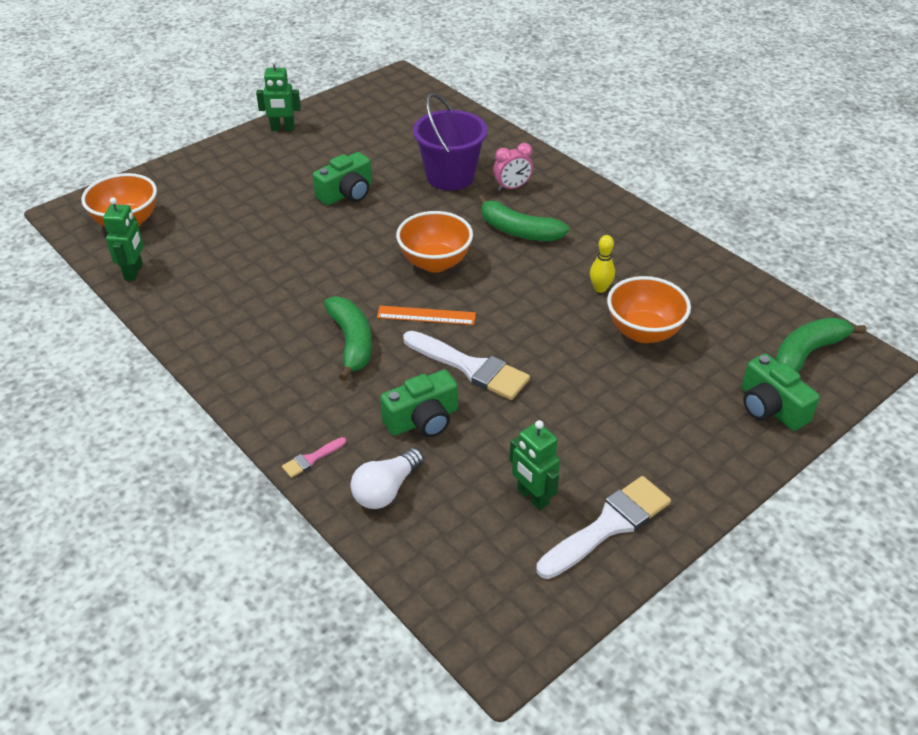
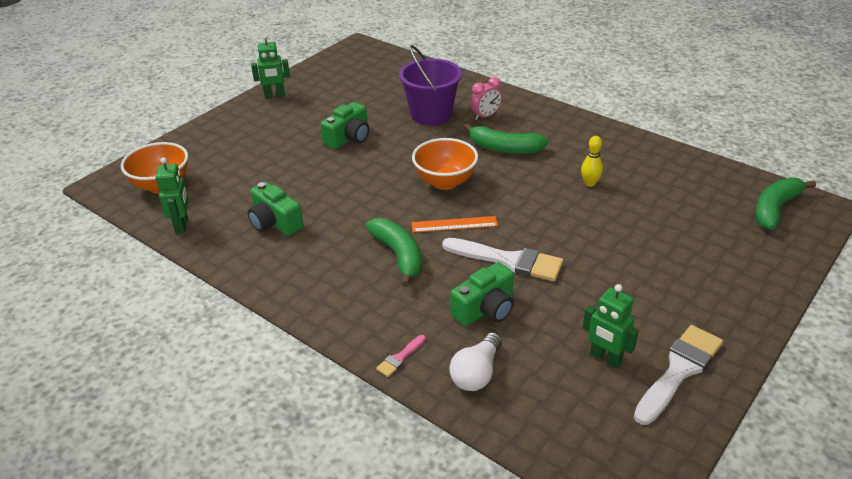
camera: 10 degrees left, 5 degrees down
orange bowl [607,276,691,343] -> none
green camera [741,353,820,431] -> green camera moved to [248,182,303,236]

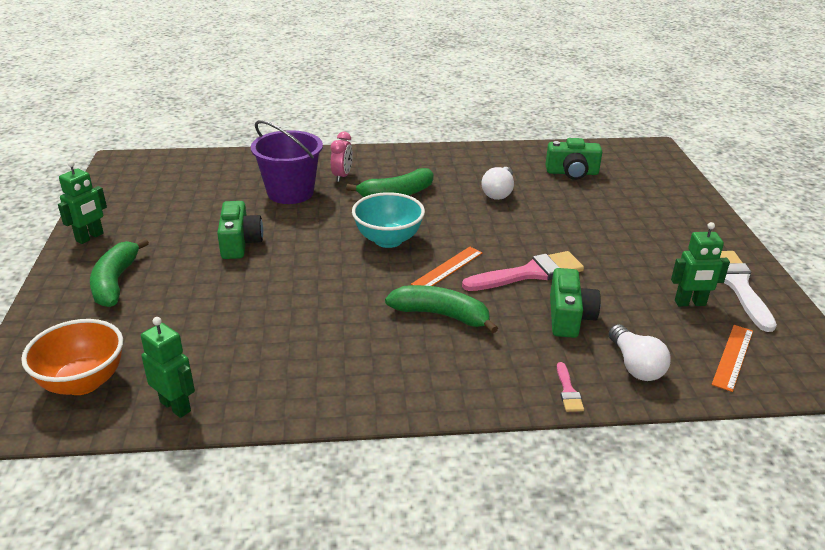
camera: 45 degrees left, 5 degrees down
green camera [248,182,303,236] -> green camera moved to [545,138,602,180]
orange bowl [412,138,478,190] -> turquoise bowl [352,192,425,248]
white brush [442,238,563,281] -> pink brush [462,251,584,291]
yellow bowling pin [581,136,603,187] -> white light bulb [482,167,514,200]
green banana [755,177,816,230] -> green banana moved to [90,238,149,307]
none -> orange ruler [712,325,753,392]

